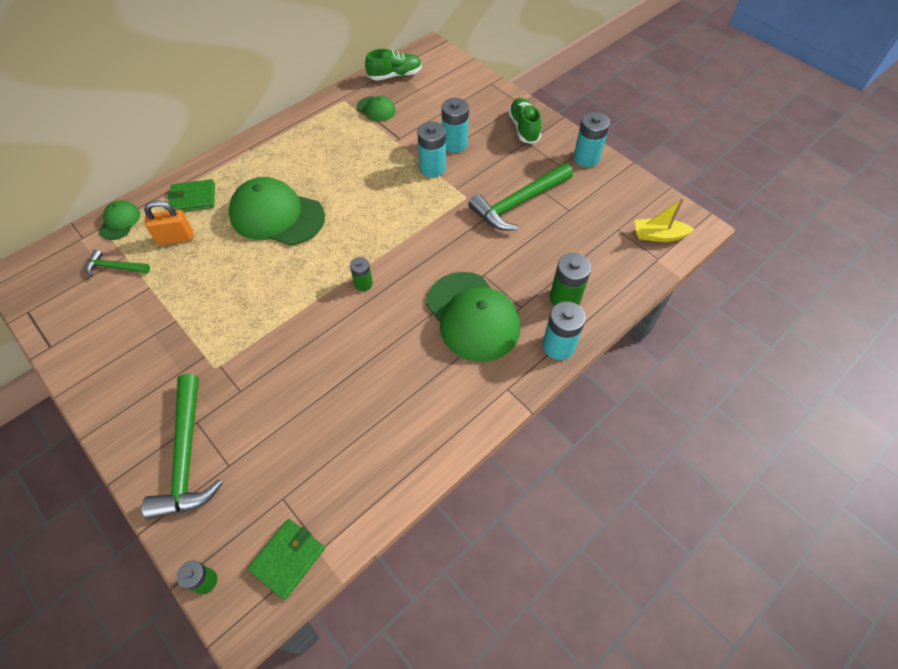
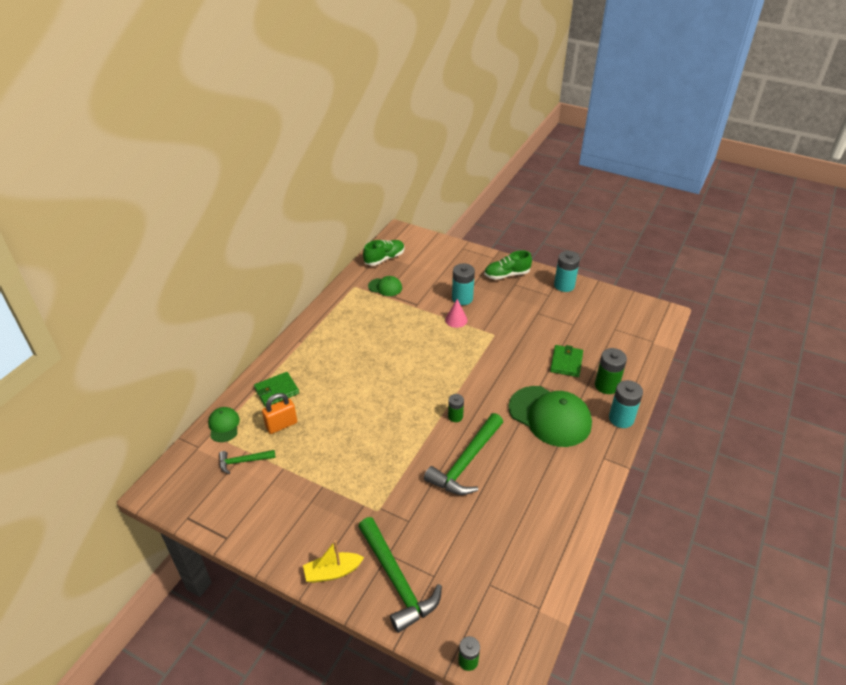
camera: 20 degrees left, 15 degrees down
green cap [229,177,325,246] -> none
green wallet [247,519,325,600] -> green wallet moved to [550,345,583,377]
turquoise battery [417,122,446,177] -> pink cone [445,299,467,328]
green hammer [468,163,573,231] -> green hammer moved to [424,413,503,495]
green shoe [508,98,541,144] -> green shoe turned 75 degrees counterclockwise [484,251,532,280]
yellow boat [635,198,694,242] -> yellow boat moved to [303,540,364,583]

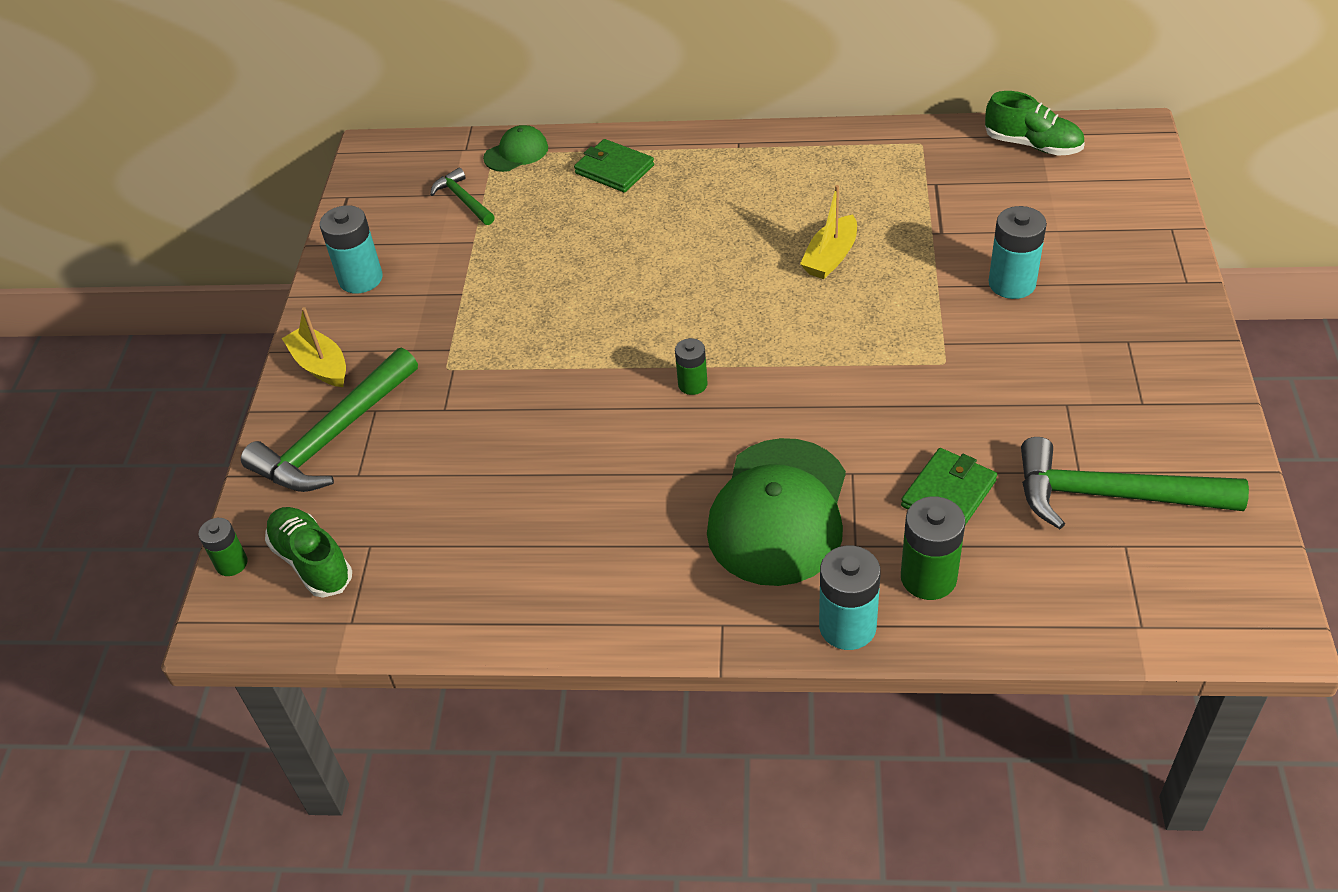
camera: 70 degrees right, 5 degrees up
orange padlock [262,393,297,434] -> none
green cap [368,276,402,296] -> none
green hammer [424,413,503,495] -> green hammer moved to [1021,437,1249,529]
pink cone [445,299,467,328] -> none
green shoe [484,251,532,280] -> green shoe moved to [265,507,352,597]
green wallet [550,345,583,377] -> green wallet turned 45 degrees counterclockwise [901,448,997,525]
turquoise battery [554,251,580,292] -> turquoise battery moved to [320,205,383,293]
none -> yellow boat [800,185,857,279]

